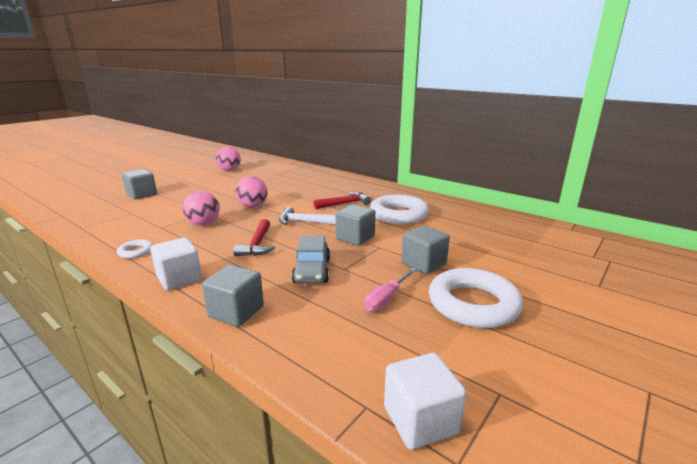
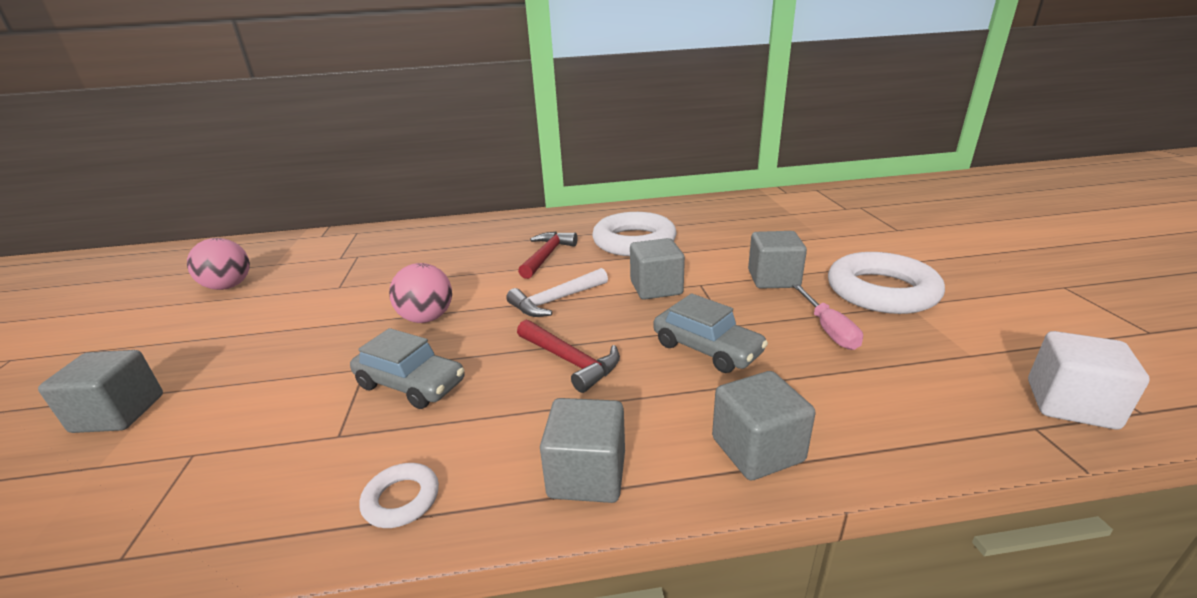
camera: 45 degrees left, 5 degrees up
white cube [150,238,202,290] -> grey cube [540,398,625,503]
pink ball [183,191,220,226] -> grey car [350,328,465,409]

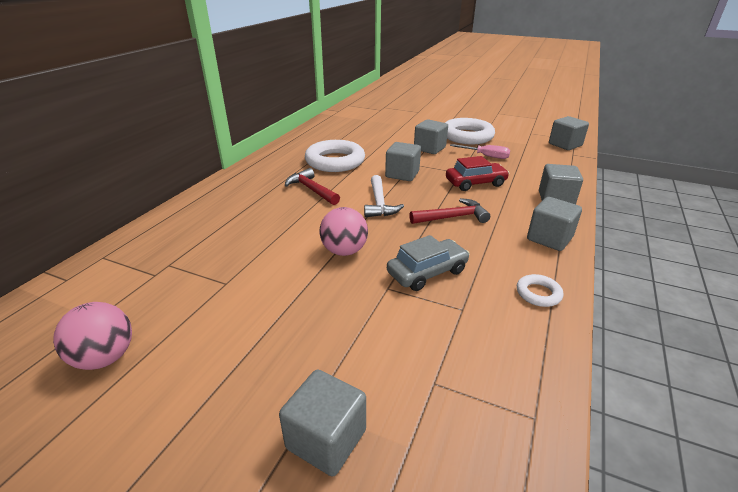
camera: 60 degrees left, 5 degrees up
grey car [653,293,768,373] -> red car [446,156,509,191]
white cube [1028,331,1149,429] -> grey cube [549,116,589,150]

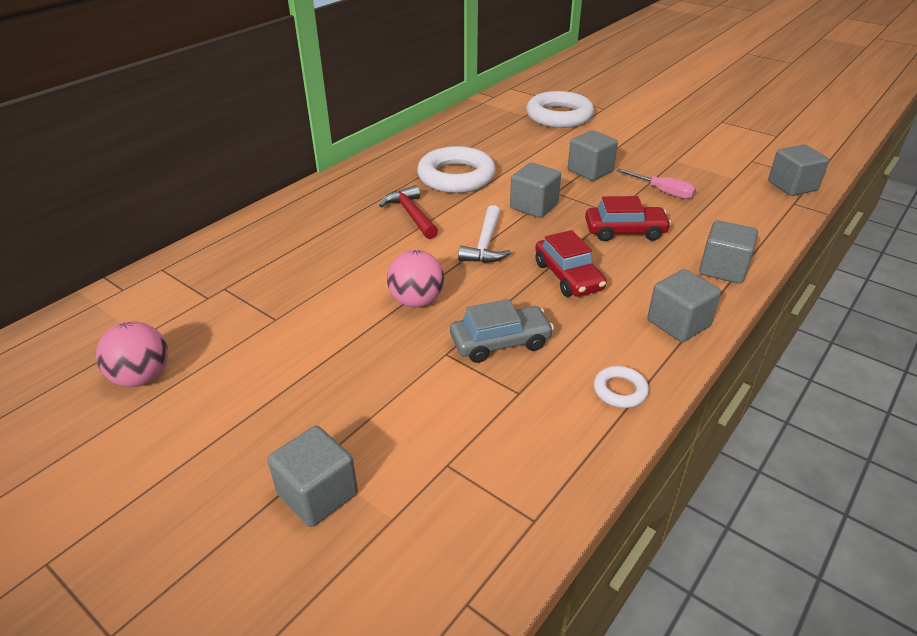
camera: 15 degrees right, 5 degrees up
red hammer [409,198,490,224] -> red car [535,230,607,297]
white ring [445,118,495,144] -> white ring moved to [526,91,594,128]

